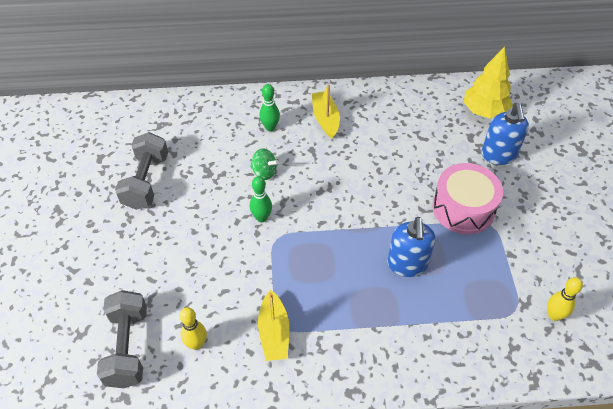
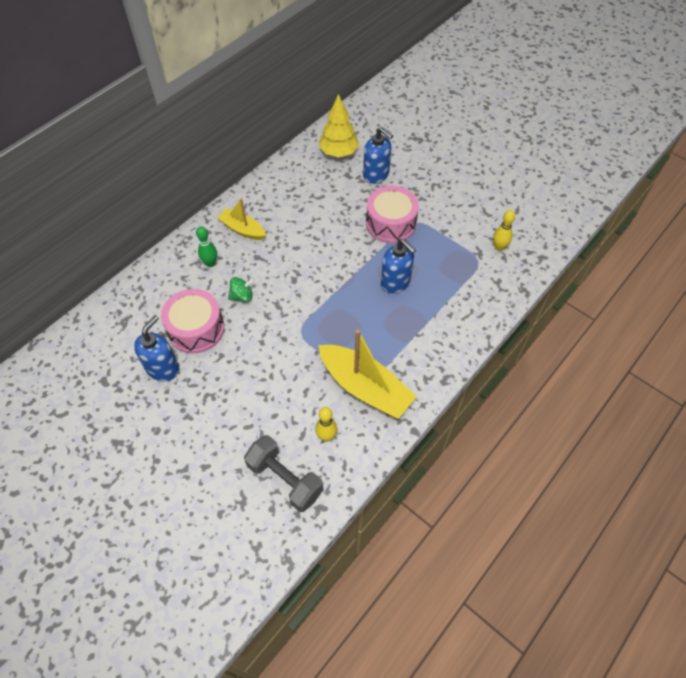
camera: 45 degrees left, 5 degrees up
grey dumbbell [115,132,168,210] -> blue soap dispenser [134,315,179,381]
green bowling pin [250,176,272,222] -> none
yellow boat [258,290,289,361] -> yellow boat [318,329,417,419], size x1.73
none -> pink drum [161,289,224,354]

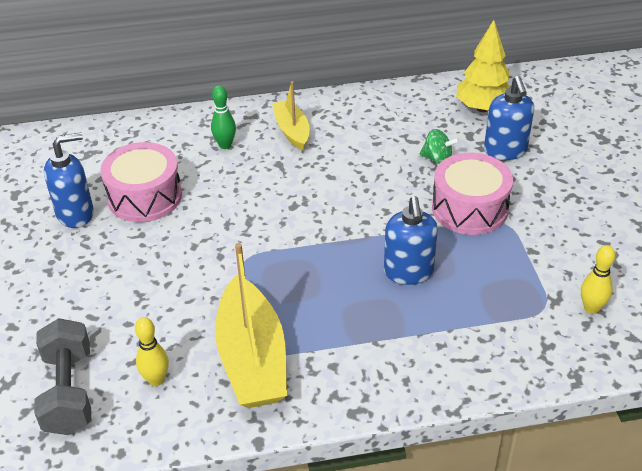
camera: 40 degrees right, 15 degrees down
green spinning top [228,277,255,302] -> green spinning top moved to [420,129,460,164]

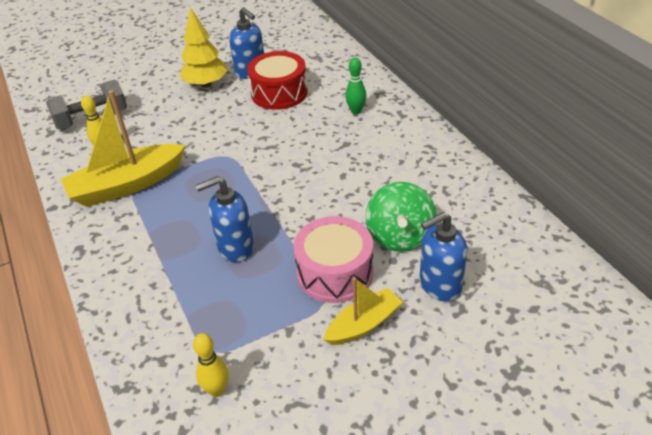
camera: 75 degrees right, 0 degrees up
pink drum [100,142,182,222] -> red drum [247,51,308,110]
yellow boat [272,81,309,151] -> yellow boat moved to [323,278,403,345]
green spinning top [420,129,460,164] -> green spinning top [366,182,436,252], size x1.78
yellow tree [456,20,510,112] -> yellow tree moved to [179,7,228,88]

